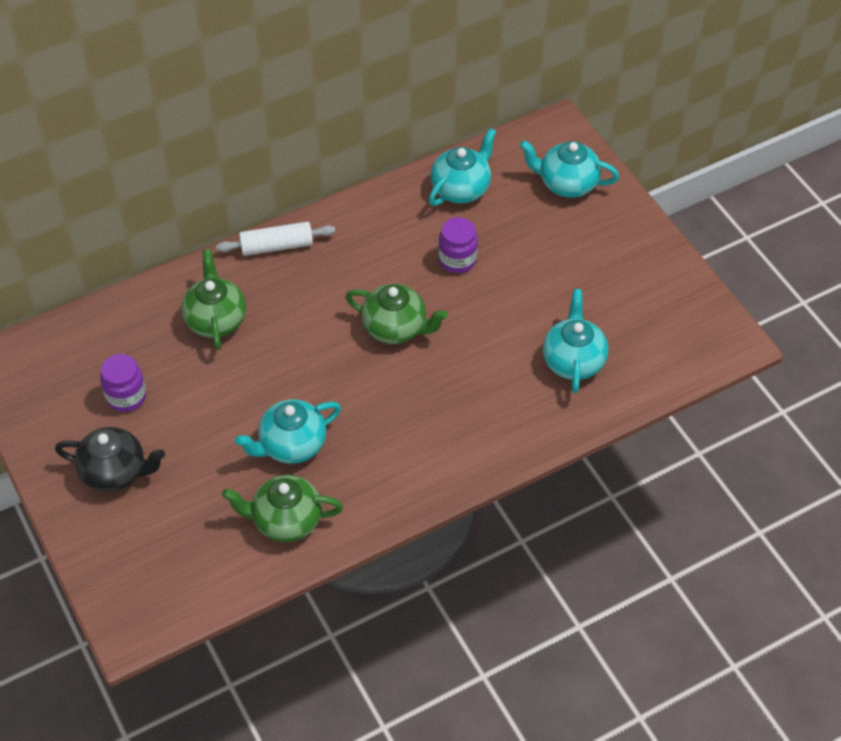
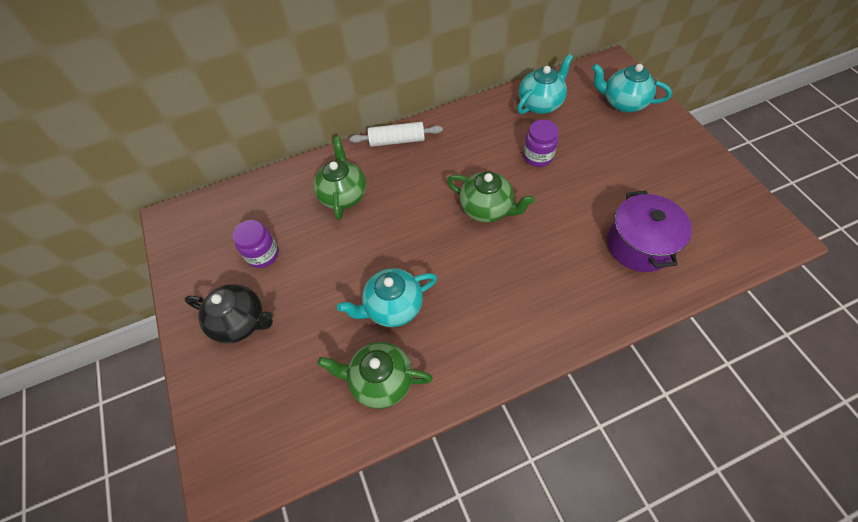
camera: 10 degrees right, 5 degrees up
turquoise teapot [543,289,608,393] -> purple pot [607,191,692,272]

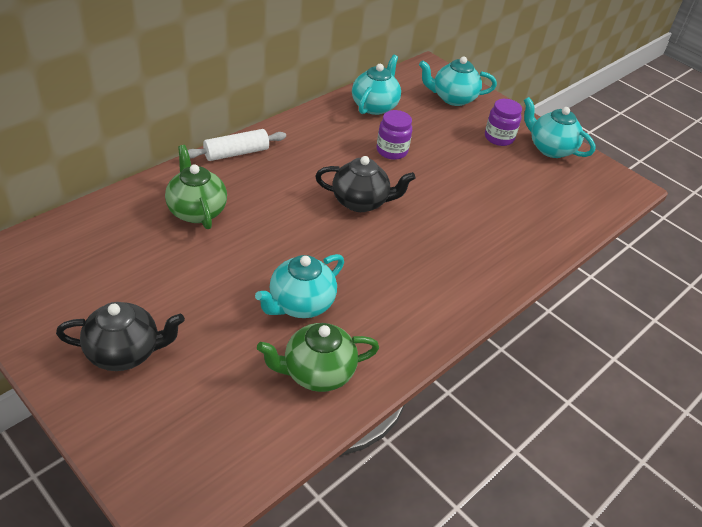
camera: 30 degrees left, 15 degrees down
purple jar [233,220,279,268] -> purple jar moved to [485,99,522,146]
green teapot [447,172,535,222] -> black teapot [315,156,415,212]
purple pot [607,191,692,272] -> none
none -> turquoise teapot [524,97,596,158]

